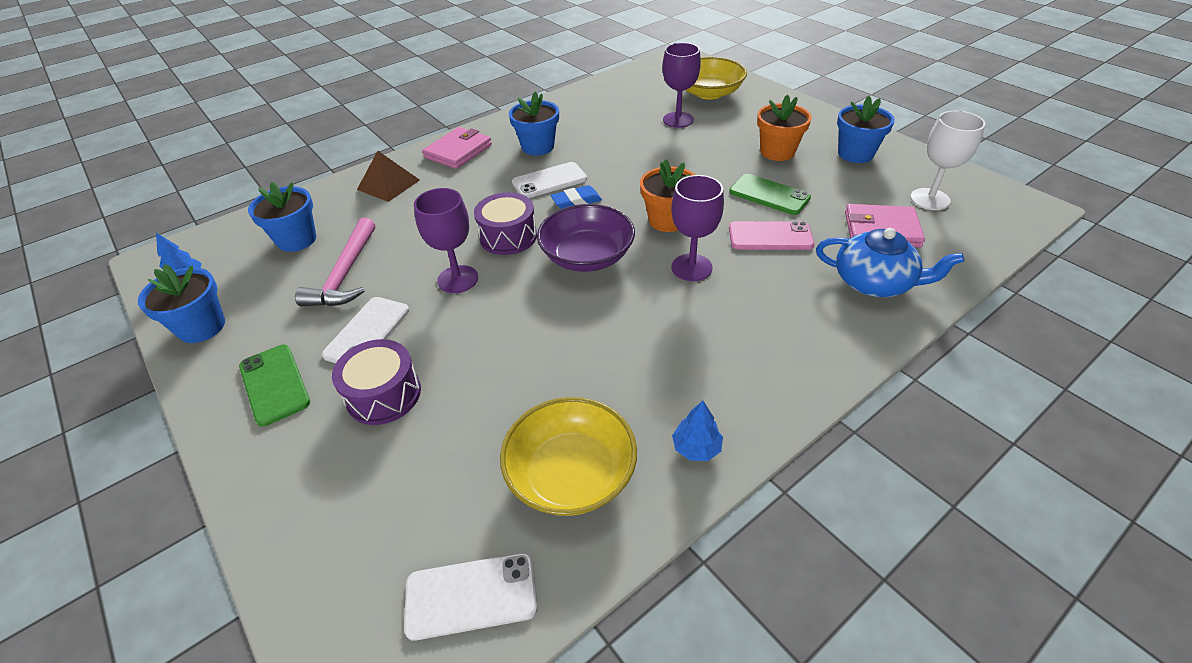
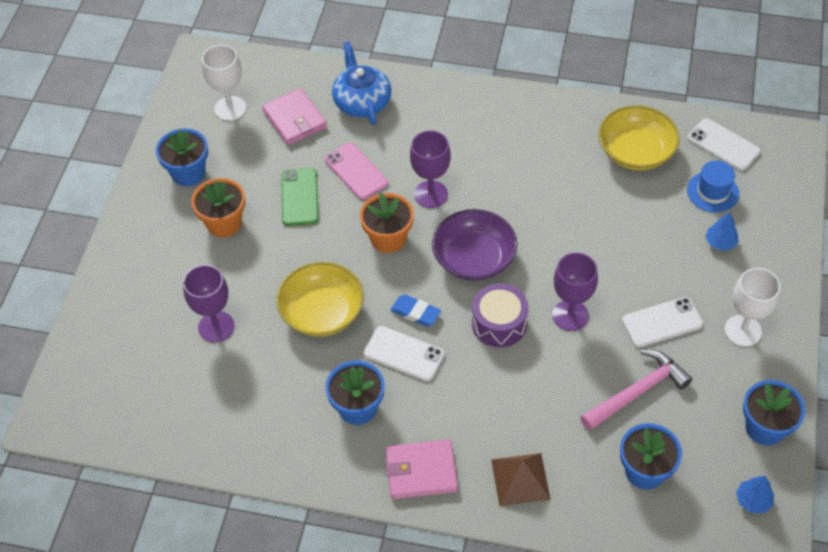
camera: 130 degrees left, 10 degrees up
green phone [239,345,310,427] -> white goblet [725,268,781,347]
purple drum [332,339,421,425] -> none
blue tree [672,401,723,461] -> blue tree moved to [705,212,739,251]
yellow bowl [686,57,747,100] -> yellow bowl moved to [276,262,364,337]
none -> blue hat [687,161,739,213]

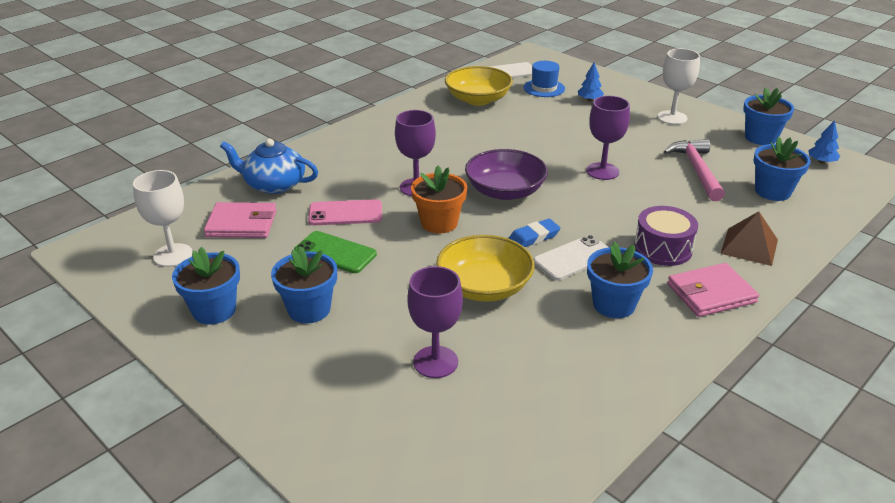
camera: 60 degrees left, 20 degrees down
orange flower pot [191,178,245,237] -> blue flower pot [271,246,337,323]
pink wallet [385,439,458,499] -> pink wallet turned 45 degrees clockwise [667,263,759,317]
purple drum [472,283,528,347] -> purple drum moved to [634,206,698,266]
white phone [622,297,703,347] -> none

